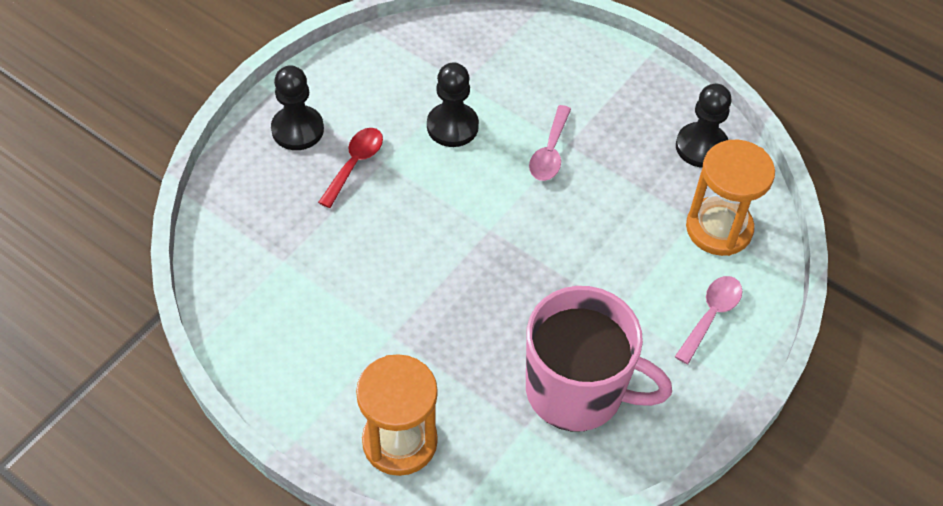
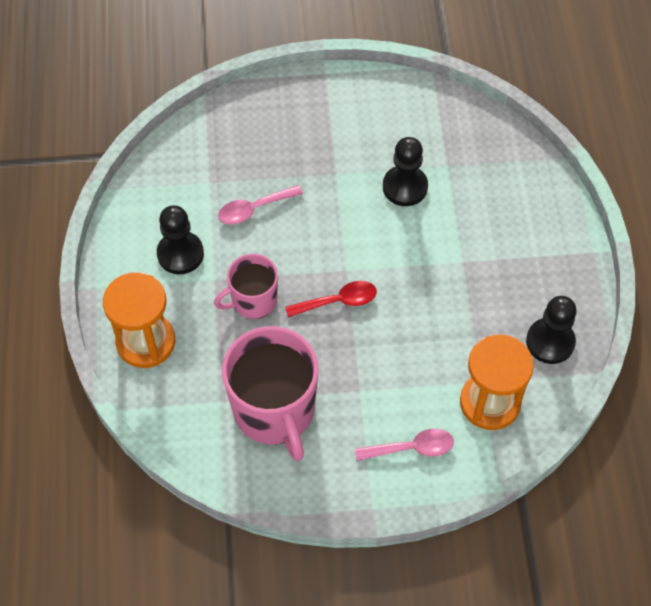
camera: 50 degrees right, 5 degrees up
black pawn [271,65,324,150] -> black pawn moved to [157,205,204,274]
red spoon [318,128,383,208] -> red spoon moved to [285,281,377,318]
pink spoon [529,105,571,181] -> pink spoon moved to [218,185,303,225]
none -> pink mug [214,254,278,319]

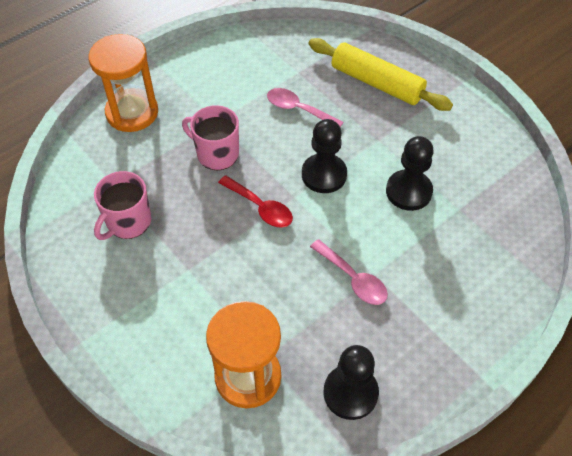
camera: 55 degrees right, 5 degrees down
black pawn [157,205,204,274] -> black pawn moved to [302,119,347,193]
pink mug [222,326,318,461] -> pink mug [94,171,151,240], size x0.57
pink spoon [355,429,454,461] -> pink spoon moved to [310,239,388,305]
none -> yellow rolling pin [309,38,453,111]

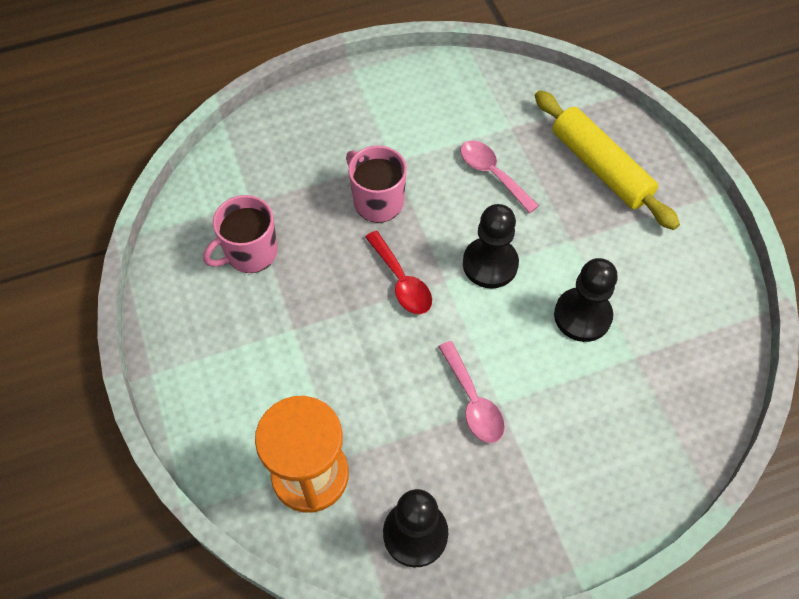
camera: 20 degrees right, 5 degrees up
orange hourglass [88,34,158,132] -> none

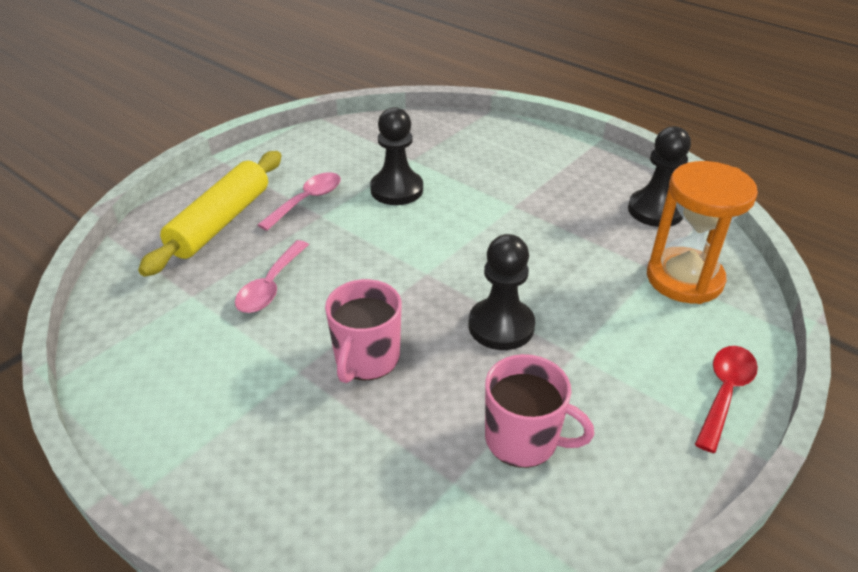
camera: 120 degrees left, 20 degrees down
red spoon [365,231,432,314] -> red spoon moved to [695,346,758,453]
pink spoon [438,341,505,443] -> pink spoon moved to [258,172,341,231]
black pawn [463,204,519,289] -> black pawn moved to [469,234,535,350]

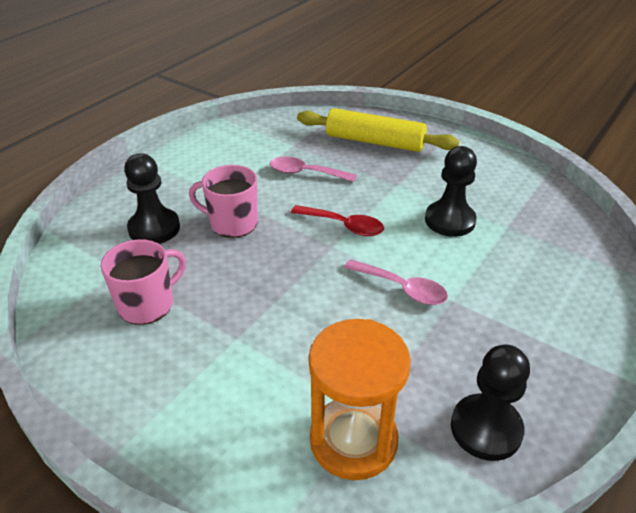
camera: 85 degrees right, 0 degrees up
pink spoon [258,172,341,231] -> pink spoon moved to [344,259,448,305]
black pawn [469,234,535,350] -> black pawn moved to [124,153,180,244]
pink mug [485,354,594,468] -> pink mug turned 150 degrees counterclockwise [101,239,186,325]
red spoon [695,346,758,453] -> red spoon moved to [291,205,384,236]

